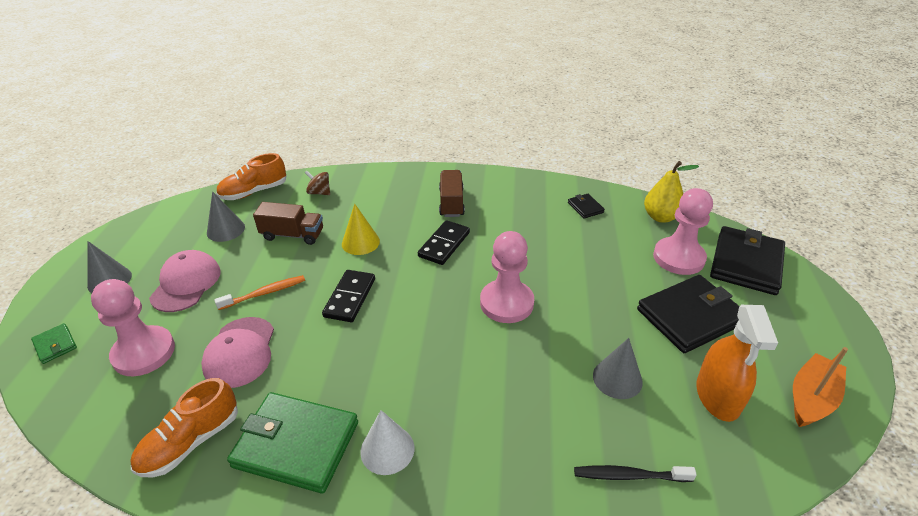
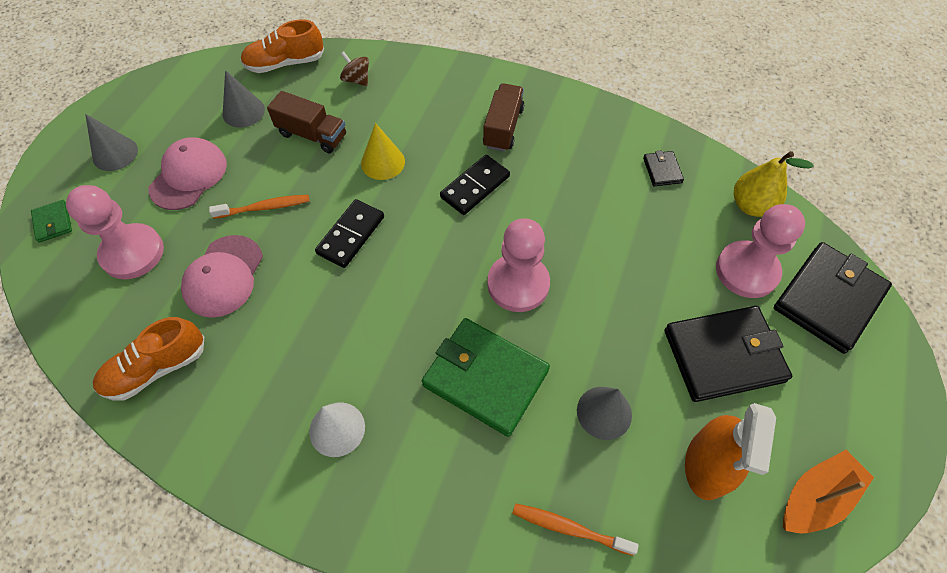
camera: 15 degrees right, 20 degrees up
green wallet [227,392,358,494] -> green wallet moved to [422,318,550,437]
black toothbrush [574,465,697,482] -> orange toothbrush [512,503,639,556]

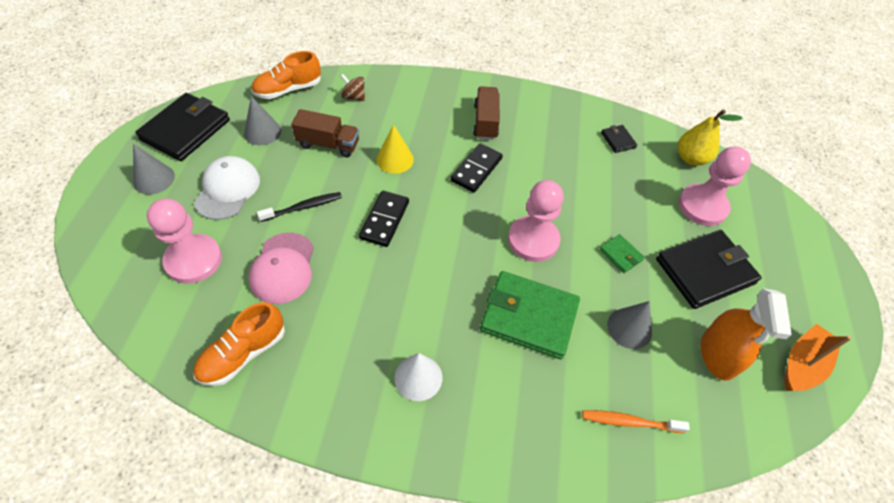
camera: 15 degrees left, 5 degrees down
green wallet [31,200,72,243] -> green wallet moved to [600,234,645,273]
pink cap [148,137,227,210] -> white cap [194,156,260,220]
orange toothbrush [209,195,310,219] -> black toothbrush [257,192,342,222]
black wallet [774,242,892,354] -> black wallet moved to [135,93,230,161]

